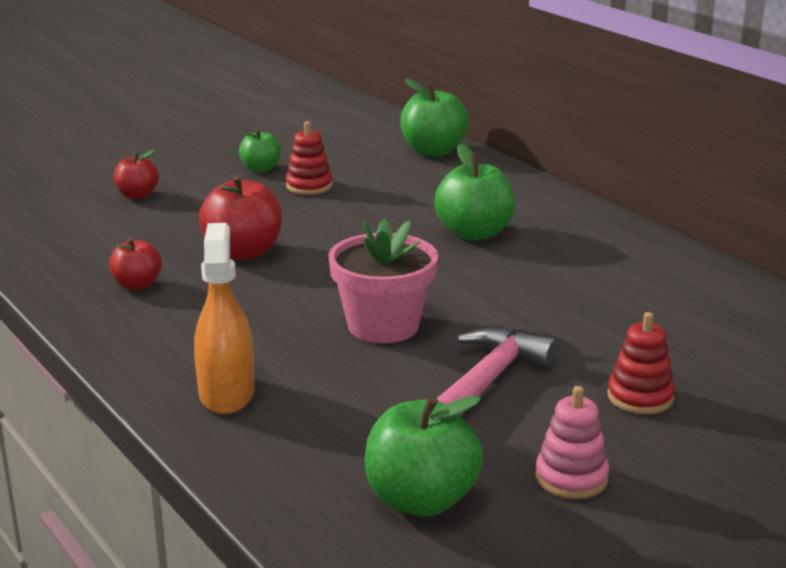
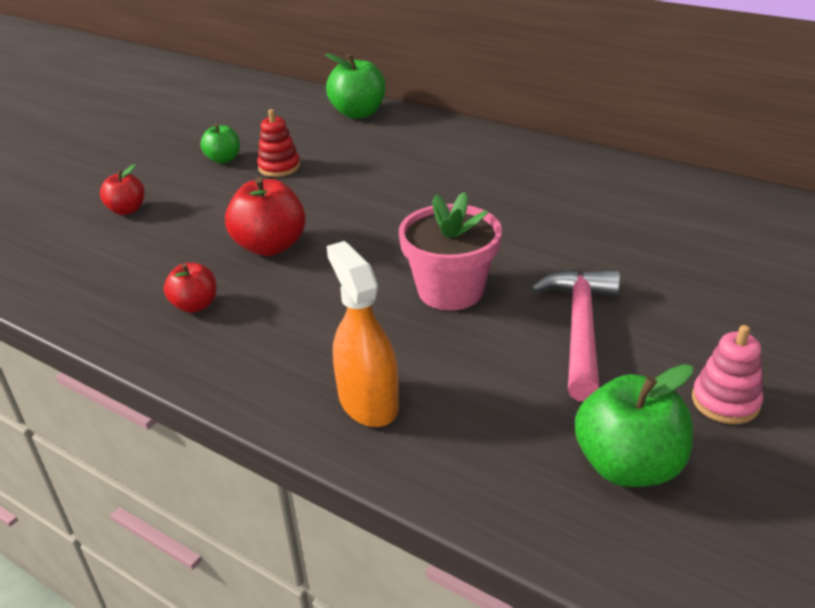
camera: 20 degrees left, 10 degrees up
green apple [434,144,515,241] -> none
red stacking toy [607,312,675,414] -> none

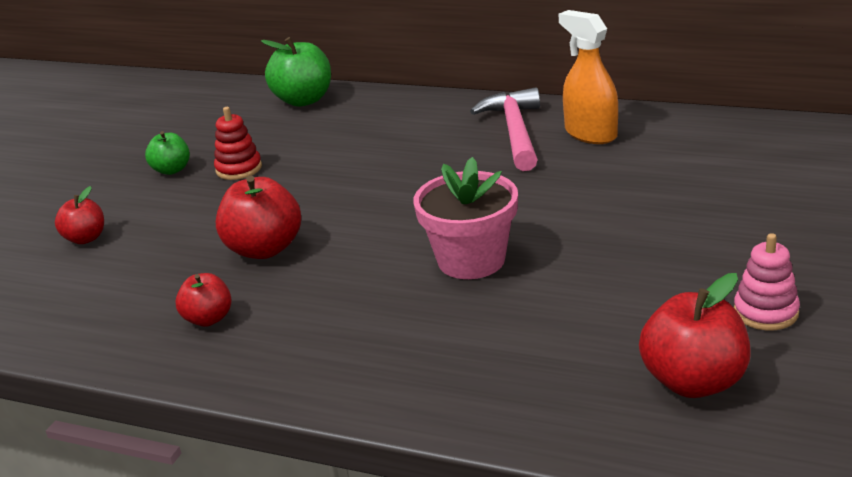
camera: 10 degrees left, 5 degrees down
orange spray bottle [327,241,399,427] -> orange spray bottle moved to [559,10,618,144]
pink hammer [530,269,620,401] -> pink hammer moved to [470,87,540,171]
green apple [575,364,693,487] -> red apple [639,273,751,398]

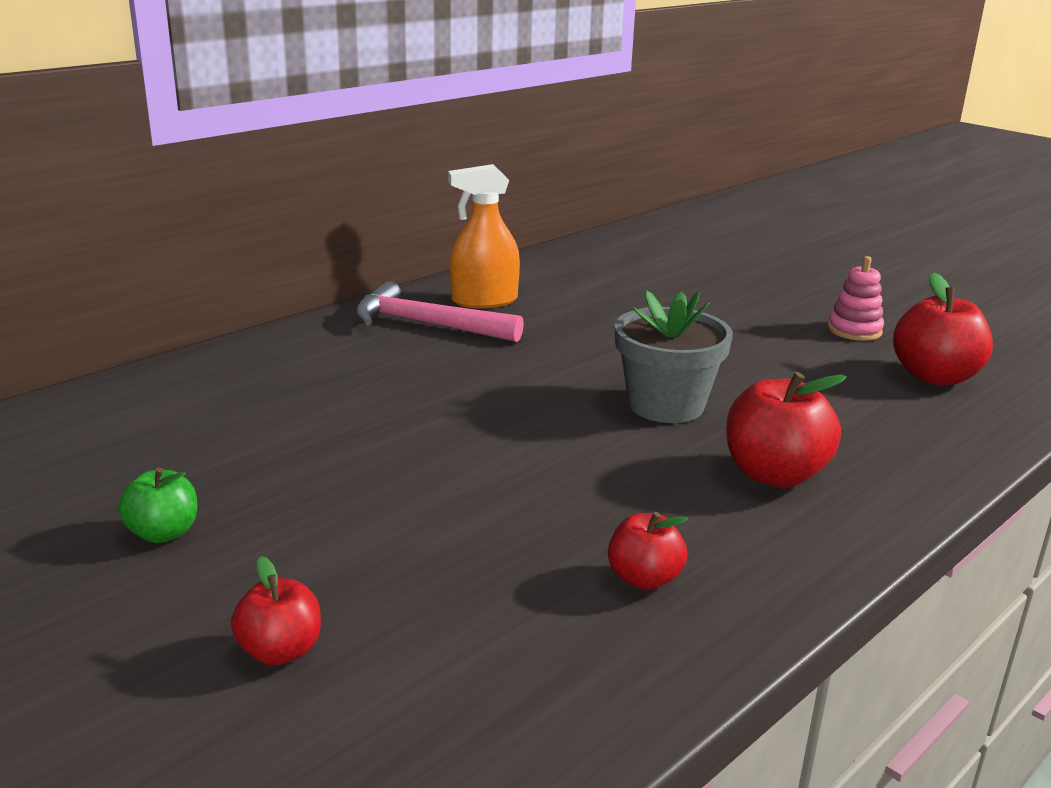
camera: 70 degrees left, 5 degrees down
red stacking toy [214,107,262,180] -> none
red apple [216,176,301,259] -> red apple moved to [726,372,847,488]
green apple [261,37,331,107] -> none
pink flower pot [414,157,518,279] -> grey flower pot [614,291,733,423]

